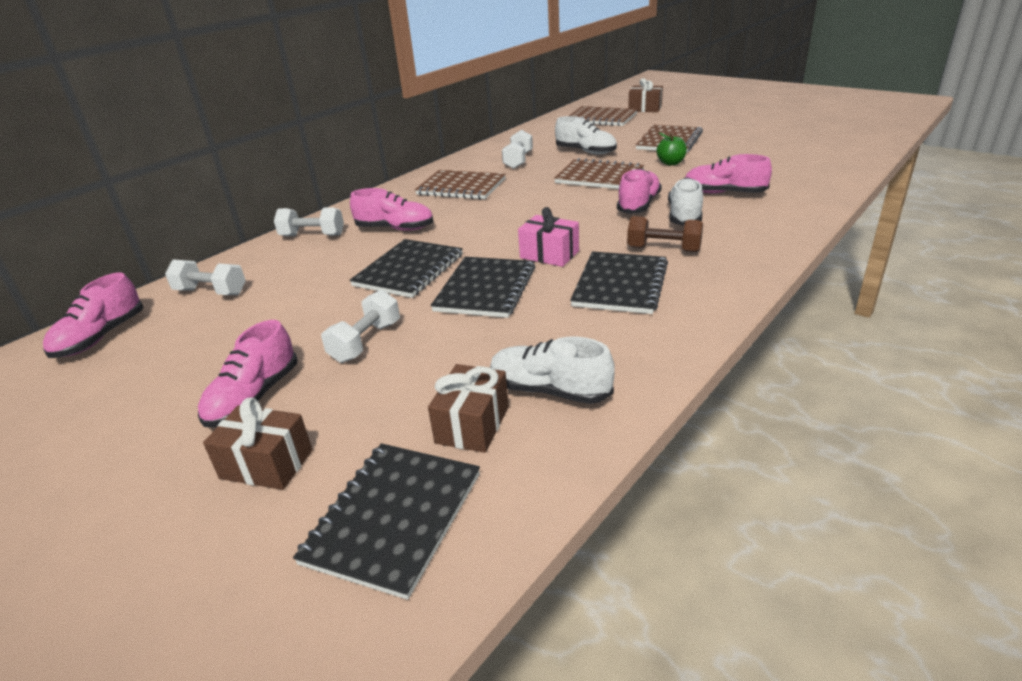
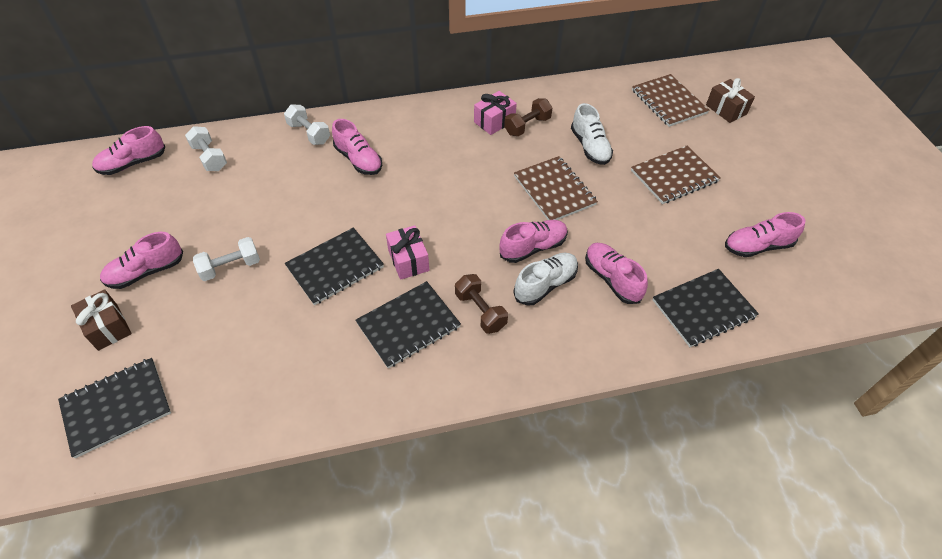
camera: 35 degrees right, 20 degrees up
black notebook [350,239,463,298] -> black notebook moved to [653,269,759,347]
brown notebook [415,170,506,200] -> none
brown gift [428,364,509,453] -> none
white shoe [490,337,615,404] -> none
white dumbbell [502,130,533,169] -> brown dumbbell [504,98,553,136]
green apple [657,133,687,165] -> none
none -> pink gift [474,91,517,135]
none -> pink shoe [725,212,806,257]

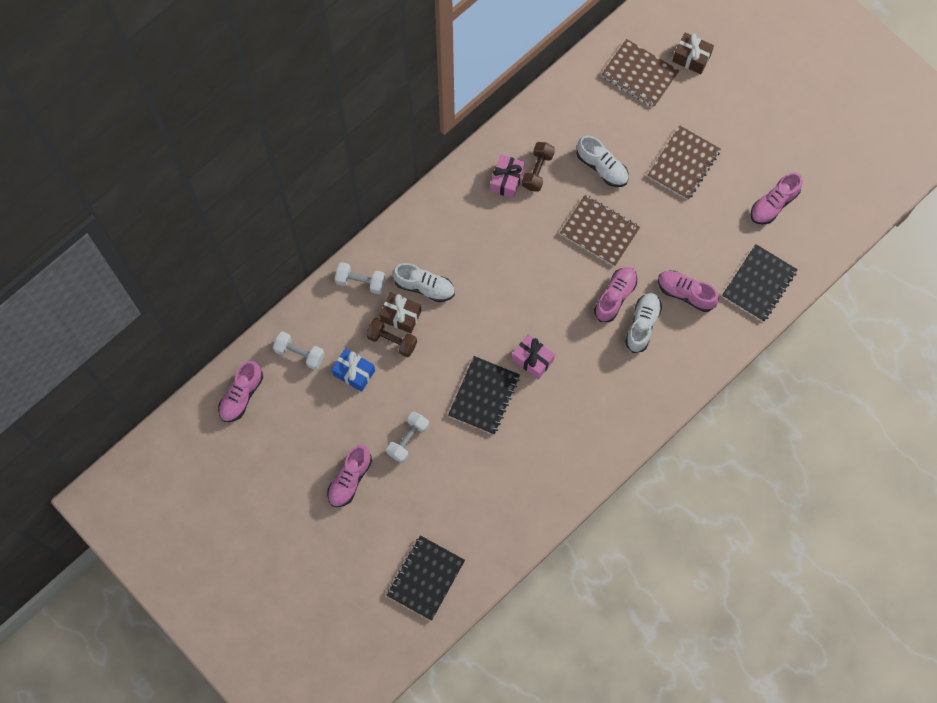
camera: 30 degrees left, 20 degrees up
brown gift [71,289,132,351] -> brown gift moved to [380,292,421,333]
pink shoe [332,119,382,175] -> white shoe [393,263,455,302]
black notebook [355,281,461,368] -> none
brown dumbbell [455,274,508,334] -> brown dumbbell moved to [366,318,417,357]
none -> blue gift [332,348,375,392]

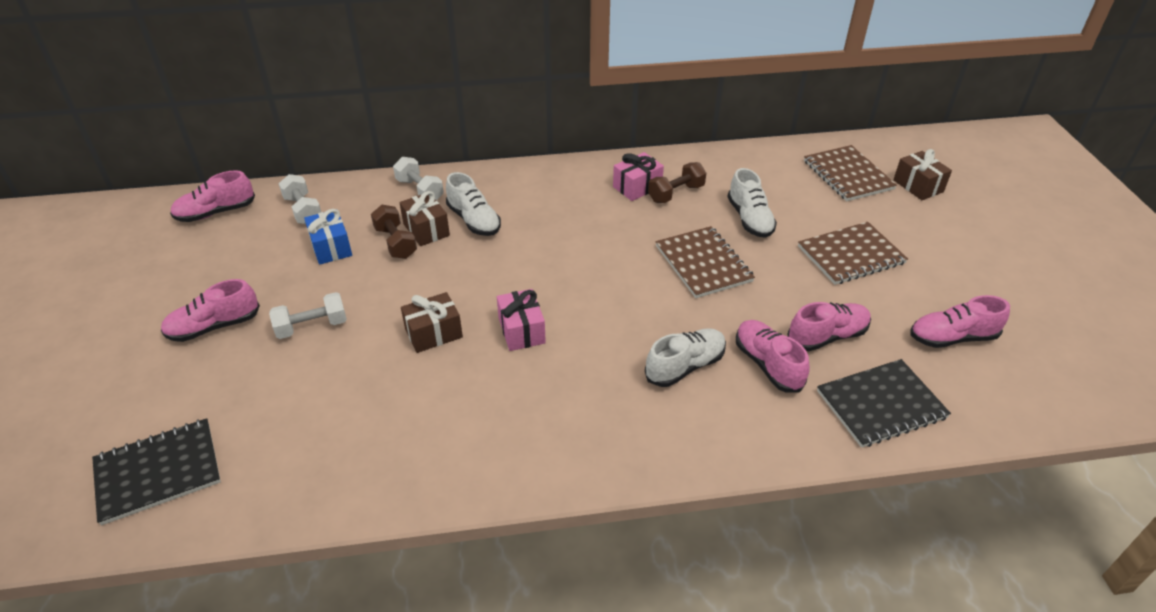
camera: 35 degrees right, 30 degrees down
black notebook [448,356,520,435] -> brown gift [401,292,463,353]
pink shoe [594,267,637,322] -> pink shoe moved to [787,302,871,351]

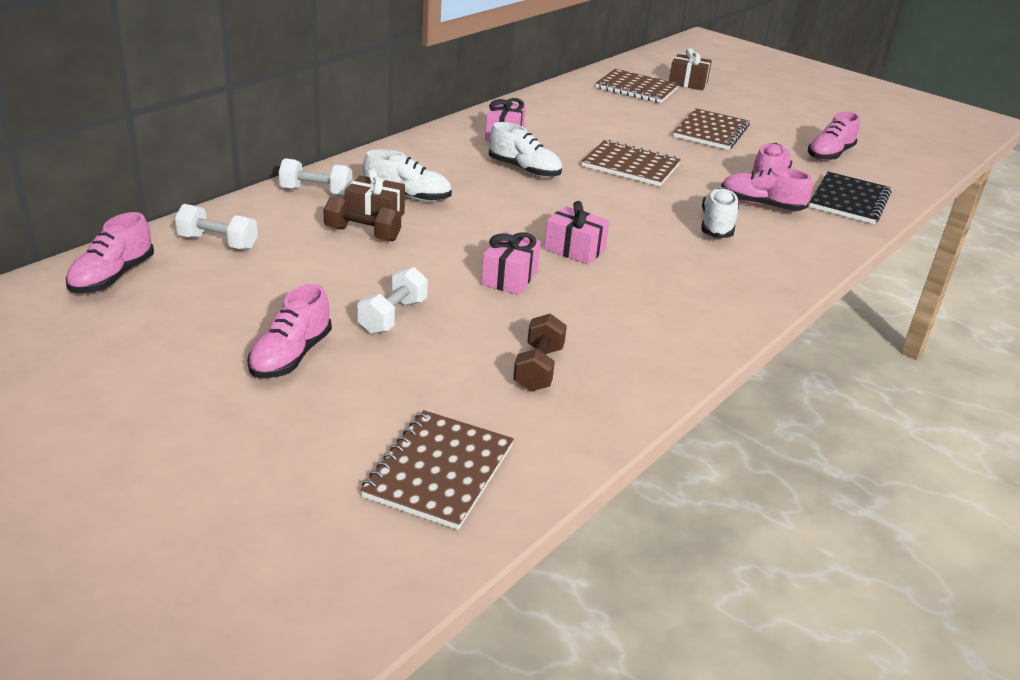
camera: 45 degrees left, 10 degrees down
black notebook [92,418,221,525] -> brown notebook [360,410,514,530]
blue gift [304,209,352,265] -> none
brown gift [401,292,463,353] -> pink gift [481,232,541,295]
brown dumbbell [648,162,706,203] -> brown dumbbell moved to [513,314,567,391]
white shoe [727,168,777,238] -> white shoe moved to [489,122,562,178]

